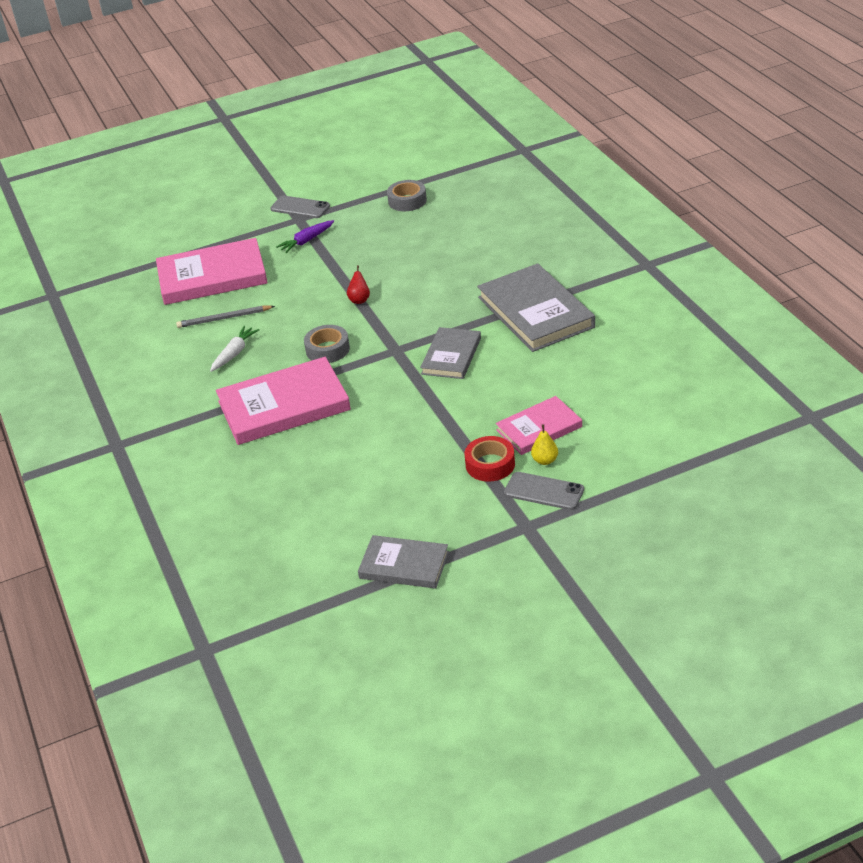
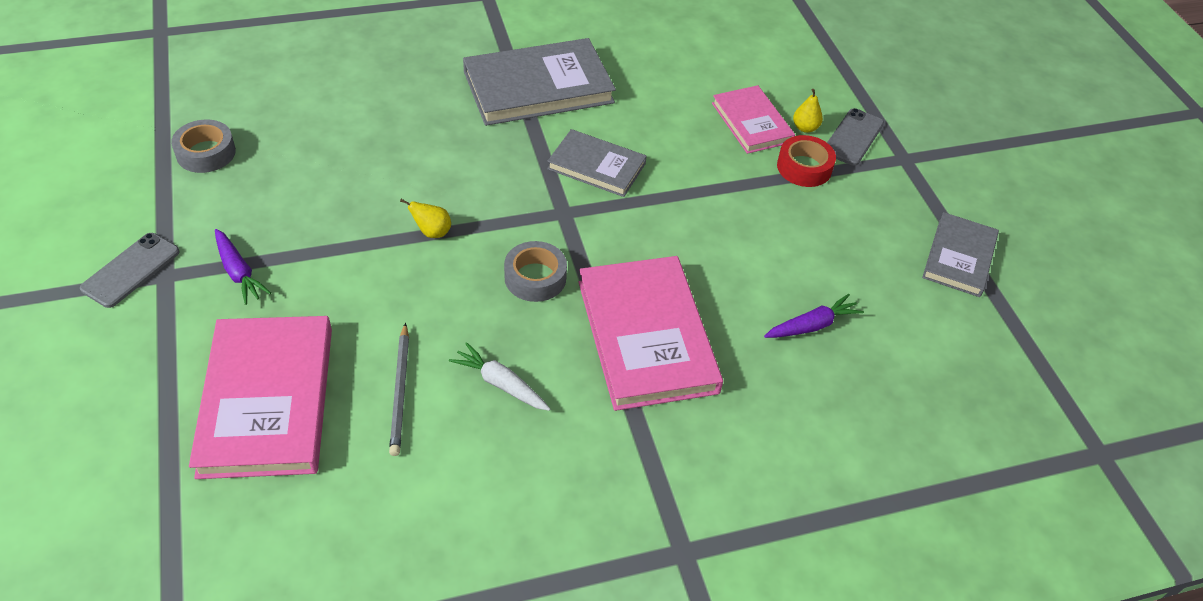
camera: 90 degrees left, 10 degrees up
red pear [347,265,370,304] -> yellow pear [400,199,451,238]
none -> purple carrot [764,294,864,338]

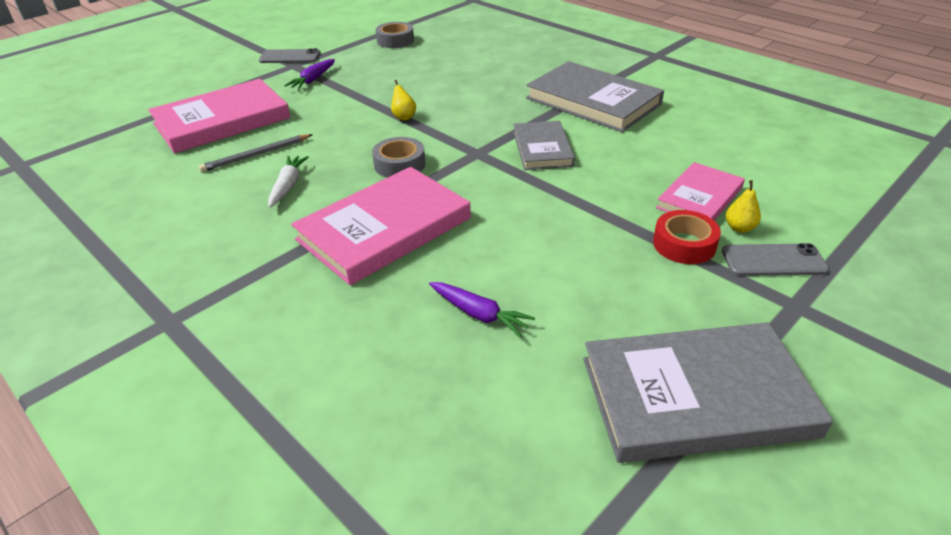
camera: 65 degrees right, 10 degrees down
grey book [922,212,999,297] -> grey book [583,322,833,463], size x1.69

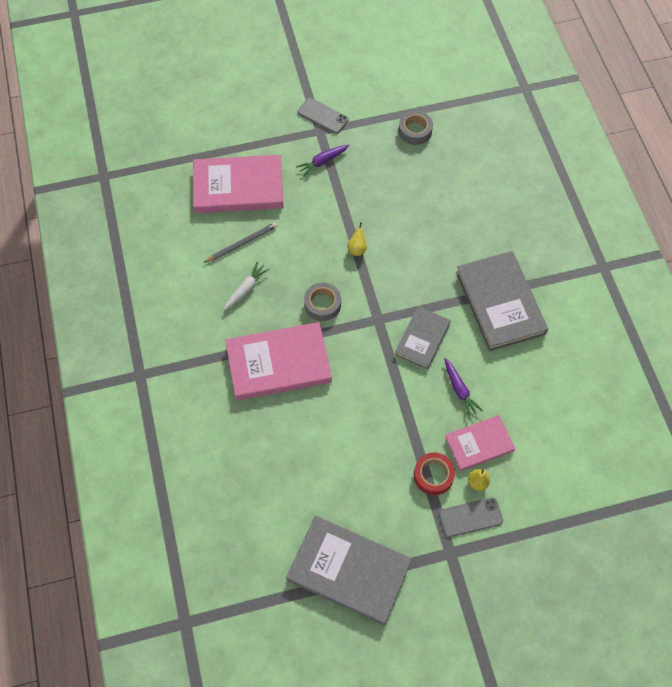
camera: 30 degrees right, 25 degrees up
grey pencil [199,134,313,172] -> grey pencil turned 150 degrees clockwise [203,222,277,263]
purple carrot [429,282,535,337] -> purple carrot moved to [444,358,483,418]
grey phone [722,243,829,276] -> grey phone turned 45 degrees counterclockwise [439,497,503,537]

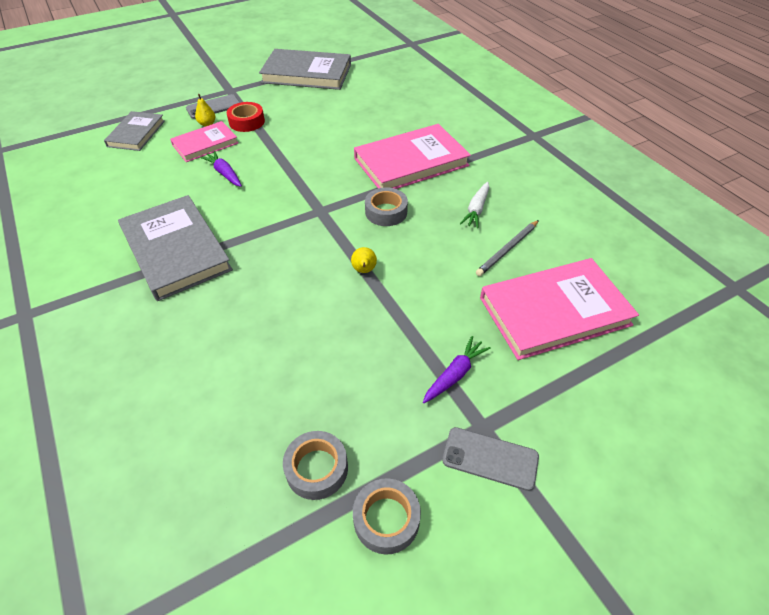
camera: 165 degrees right, 15 degrees down
grey book [394,306,451,369] -> grey book moved to [104,111,165,151]
none -> grey tape [353,478,421,555]

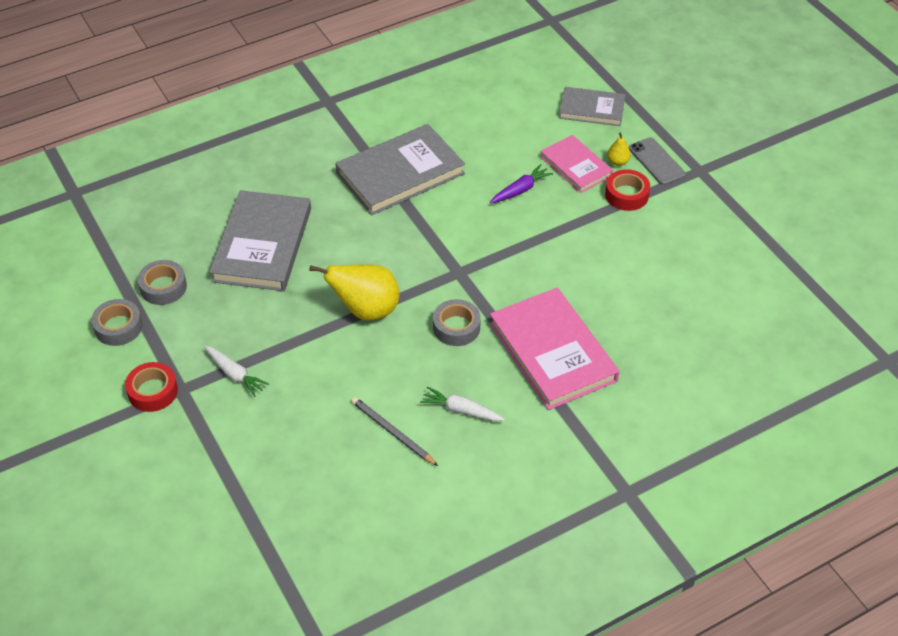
camera: 90 degrees right, 0 degrees up
grey book [259,49,351,90] -> grey book moved to [209,190,311,291]
yellow pear [351,247,377,273] -> yellow pear [309,265,400,321], size x2.21
purple carrot [423,336,491,403] -> white carrot [204,345,269,397]
grey phone [442,427,539,491] -> red tape [125,362,178,412]
pink book [480,258,639,360] -> none

